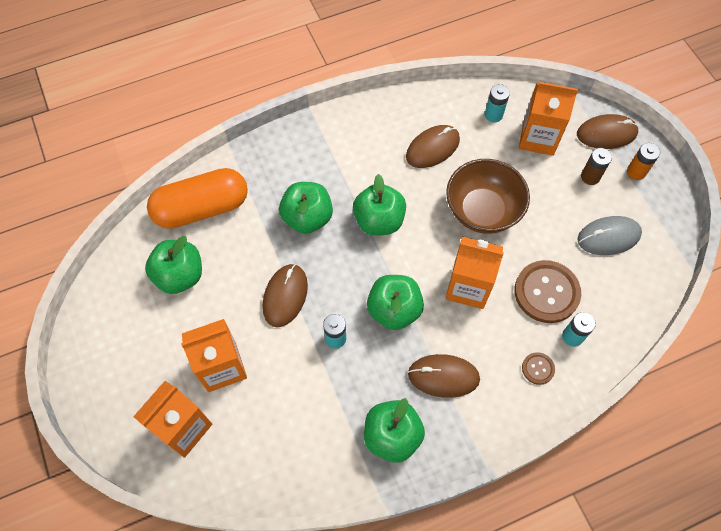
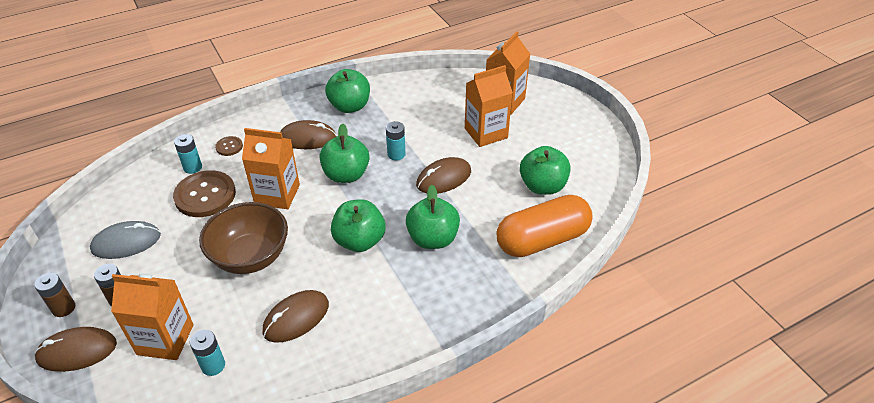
camera: 175 degrees right, 20 degrees down
brown mouse [263,264,308,327] -> brown mouse turned 45 degrees clockwise [416,157,471,194]
orange battery [627,143,660,180] -> brown battery [34,273,75,317]

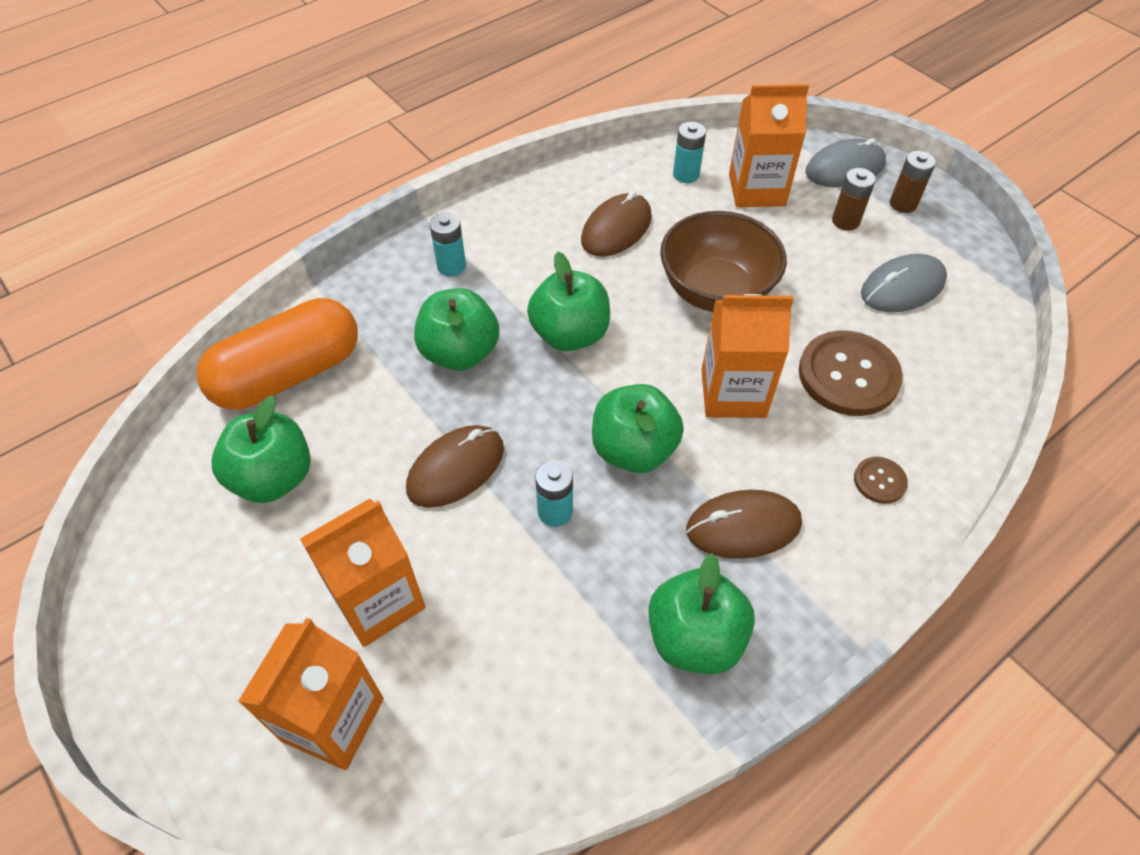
camera: 170 degrees right, 10 degrees up
brown mouse [34,327,117,372] -> grey mouse [805,138,886,187]
turquoise battery [174,134,202,174] -> turquoise battery moved to [430,213,466,276]

